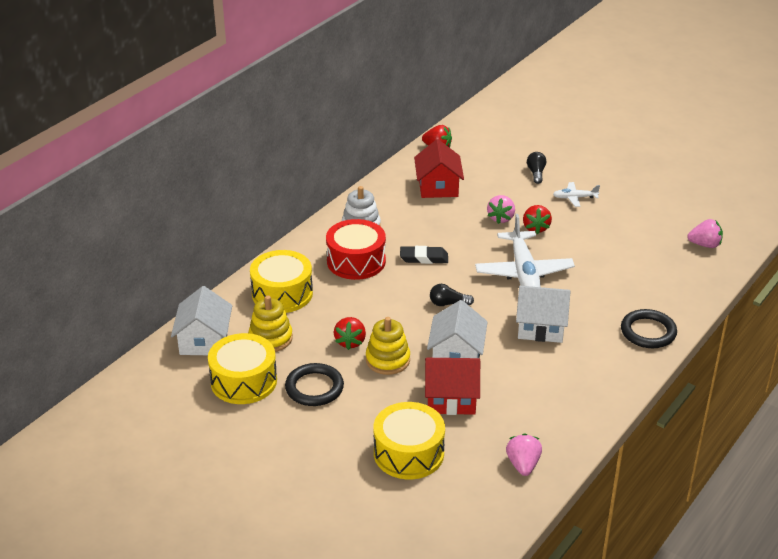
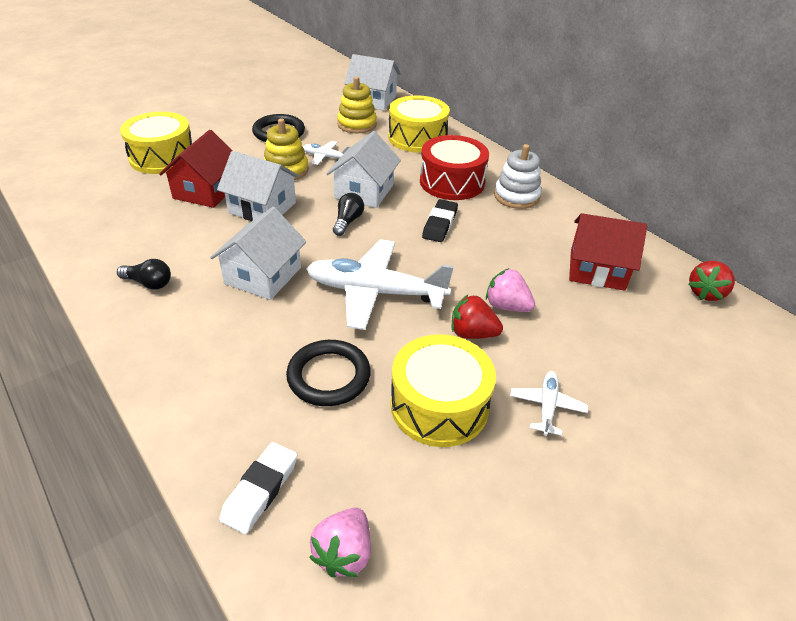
camera: 105 degrees right, 5 degrees up
yellow drum [208,333,277,404] -> yellow drum moved to [391,334,496,447]
red strawberry [334,317,366,350] -> white plane [303,141,350,165]
pink strawberry [506,434,542,476] -> none
black light bulb [527,152,546,184] -> black light bulb moved to [117,259,171,290]
black ring [621,309,677,348] -> black ring moved to [286,340,371,406]
none -> white eraser [219,442,297,534]
none -> white house [326,131,401,208]

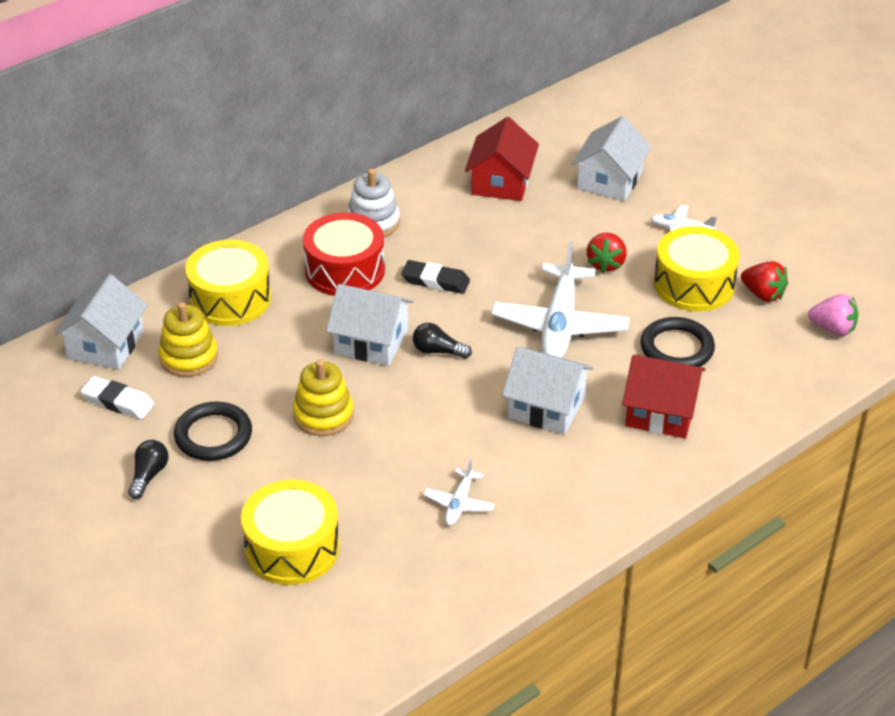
camera: 90 degrees left, 0 degrees up
black light bulb [117,259,171,290] -> black light bulb moved to [128,440,168,499]
red house [159,130,233,208] -> red house moved to [622,355,705,438]
white house [217,151,300,221] -> white house moved to [571,116,652,201]
white eraser [219,442,297,534] -> white eraser moved to [80,376,154,419]
white plane [303,141,350,165] -> white plane moved to [423,459,495,526]
pink strawberry [486,268,535,312] -> none
red strawberry [688,261,735,301] -> red strawberry moved to [741,261,788,302]

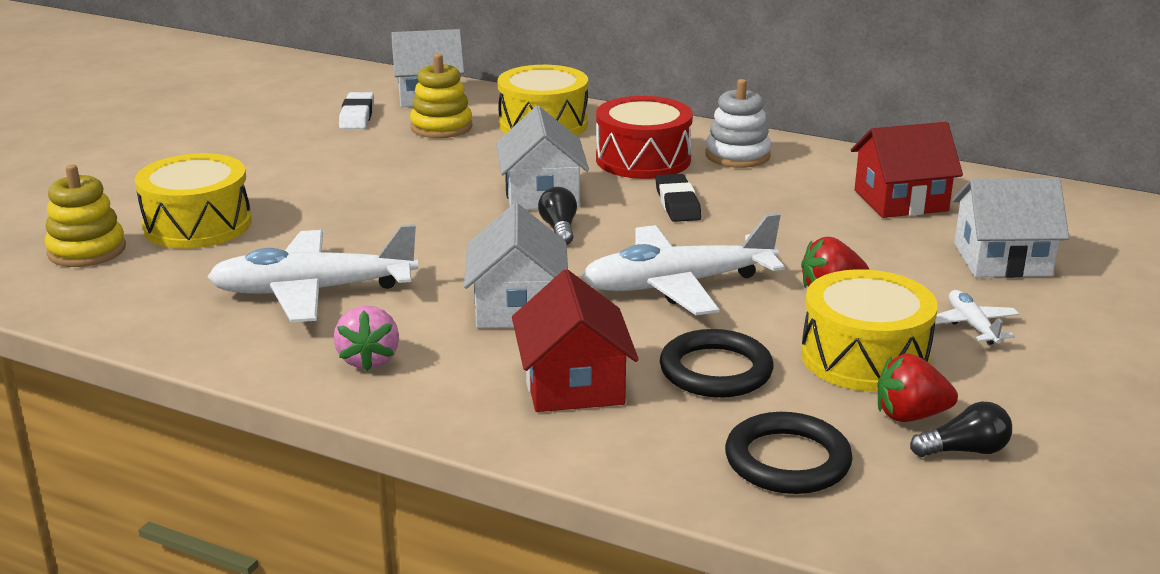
camera: 65 degrees right, 15 degrees down
black light bulb [128,440,168,499] -> black light bulb moved to [910,402,1012,457]
black ring [174,402,252,461] -> black ring moved to [725,412,853,494]
yellow stacking toy [293,359,353,436] -> yellow stacking toy moved to [44,164,126,267]
white plane [423,459,495,526] -> white plane [207,224,418,322], size x2.11
red strawberry [741,261,788,302] -> red strawberry turned 75 degrees clockwise [877,354,958,422]
pink strawberry [808,294,858,336] -> pink strawberry moved to [334,305,399,371]

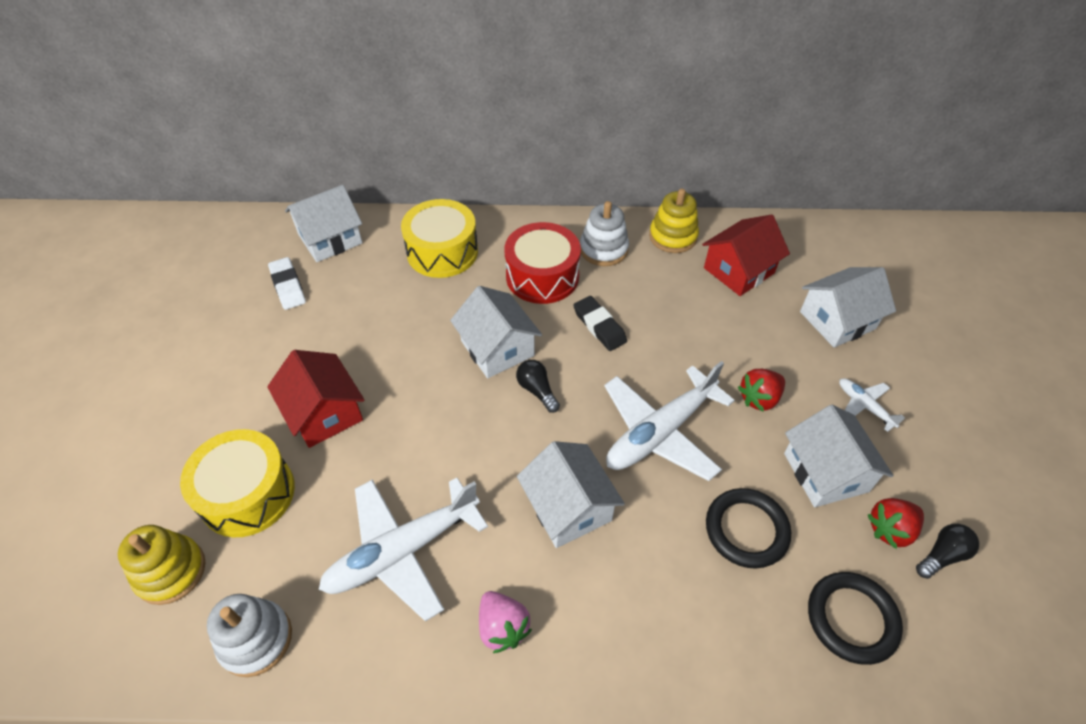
camera: 25 degrees left, 25 degrees up
yellow stacking toy [410,54,473,138] -> yellow stacking toy moved to [649,189,699,253]
red house [512,269,639,412] -> red house moved to [267,350,364,448]
yellow drum [801,269,938,392] -> white house [784,405,894,507]
none -> white stacking toy [207,594,292,677]

